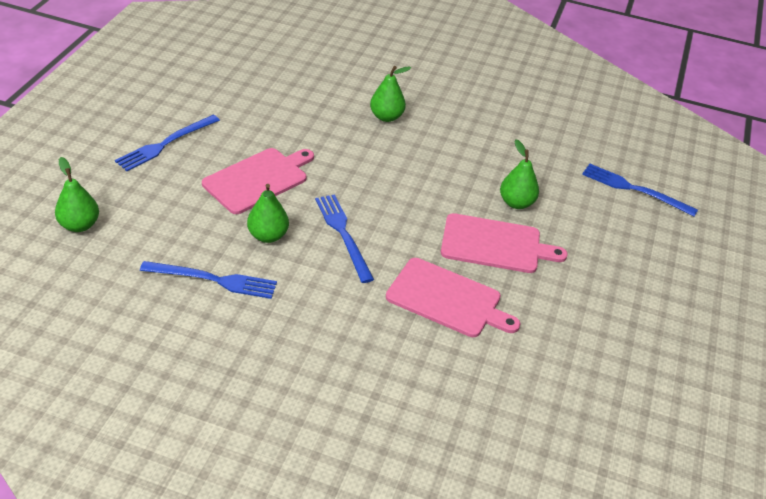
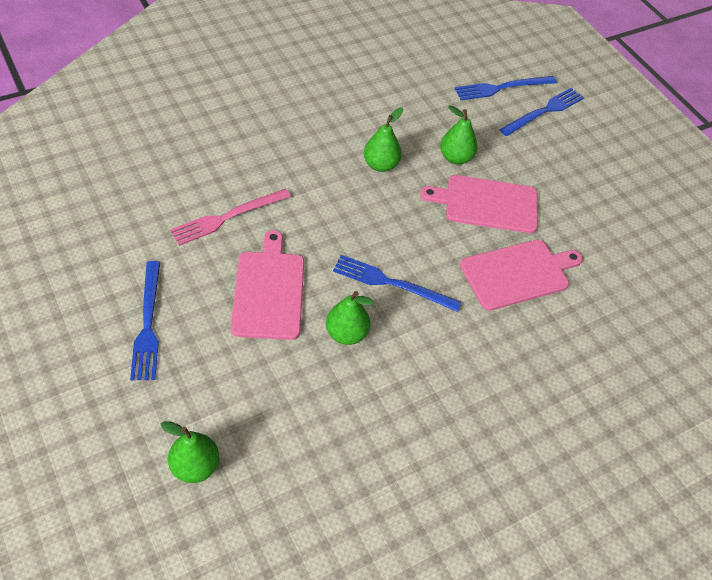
camera: 50 degrees left, 10 degrees up
blue fork [140,261,277,299] -> blue fork moved to [499,88,584,136]
green pear [370,66,411,122] -> green pear moved to [364,107,404,172]
pink cutting board [441,213,568,273] -> pink cutting board turned 135 degrees counterclockwise [420,175,538,233]
none -> pink fork [170,189,291,246]

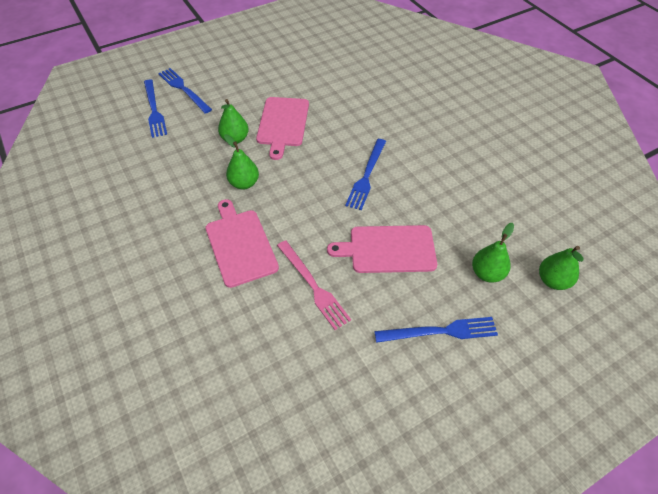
camera: 85 degrees left, 0 degrees up
green pear [326,291,373,345] -> green pear moved to [472,223,514,283]
pink cutting board [460,240,583,311] -> pink cutting board moved to [206,199,279,288]

